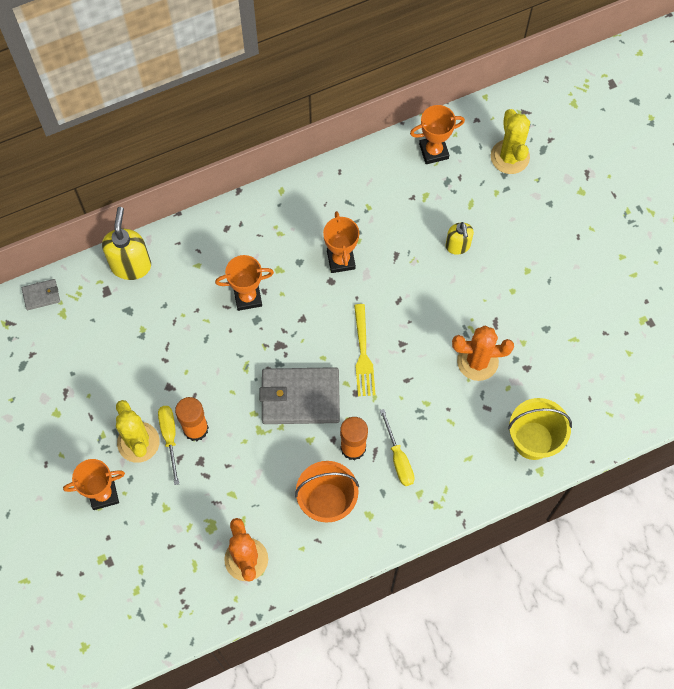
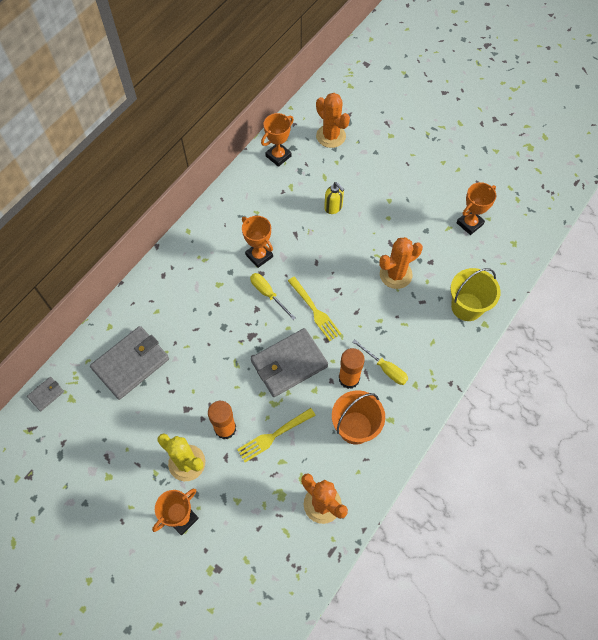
camera: 30 degrees left, 5 degrees down
yellow soap dispenser [102,207,151,280] -> none
yellow screwdriver [158,406,179,485] -> yellow screwdriver moved to [250,273,296,320]
orange trophy [215,255,274,311] -> orange trophy moved to [456,182,496,235]
yellow cactus [491,109,530,174] -> orange cactus [316,93,350,148]
none -> grey wallet [90,326,169,400]
none -> yellow fork [237,408,316,462]

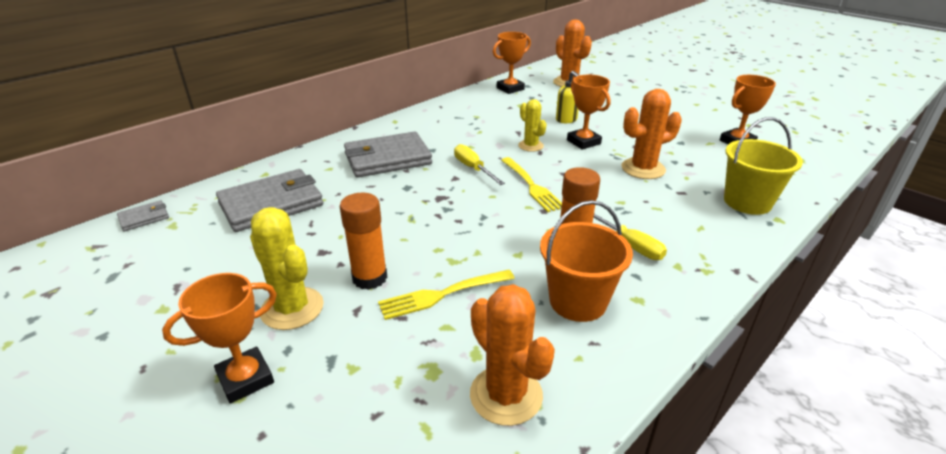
camera: 10 degrees right, 30 degrees down
orange trophy [242,216,273,268] -> orange trophy moved to [567,75,611,150]
grey wallet [251,328,328,397] -> grey wallet moved to [344,131,432,178]
none -> yellow cactus [518,99,546,152]

